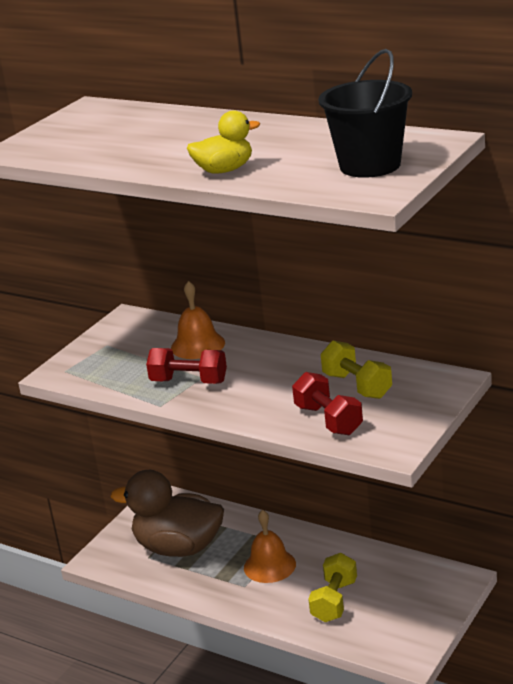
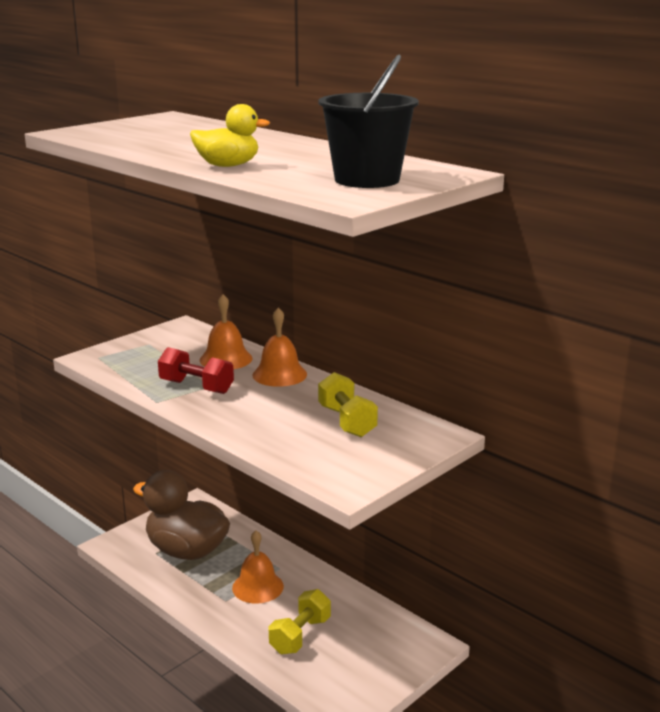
camera: 10 degrees right, 5 degrees down
red dumbbell [292,372,363,435] -> none
none -> orange bell [253,307,307,387]

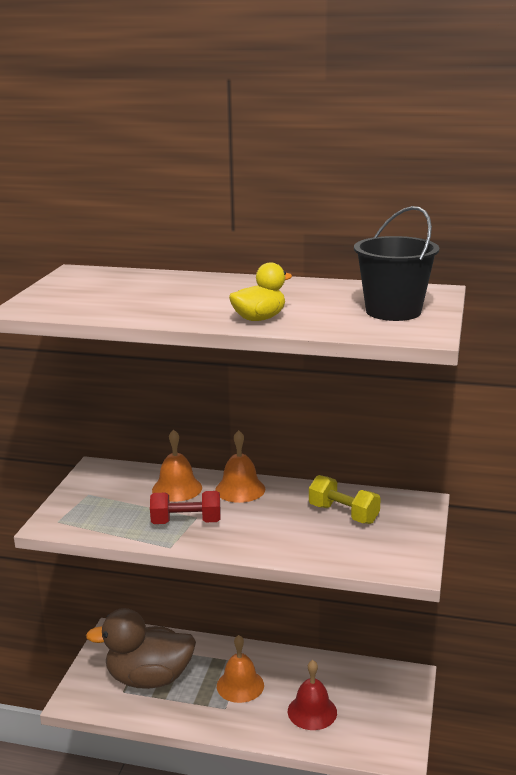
camera: 30 degrees left, 0 degrees up
yellow dumbbell [269,589,331,654] -> red bell [288,660,337,730]

